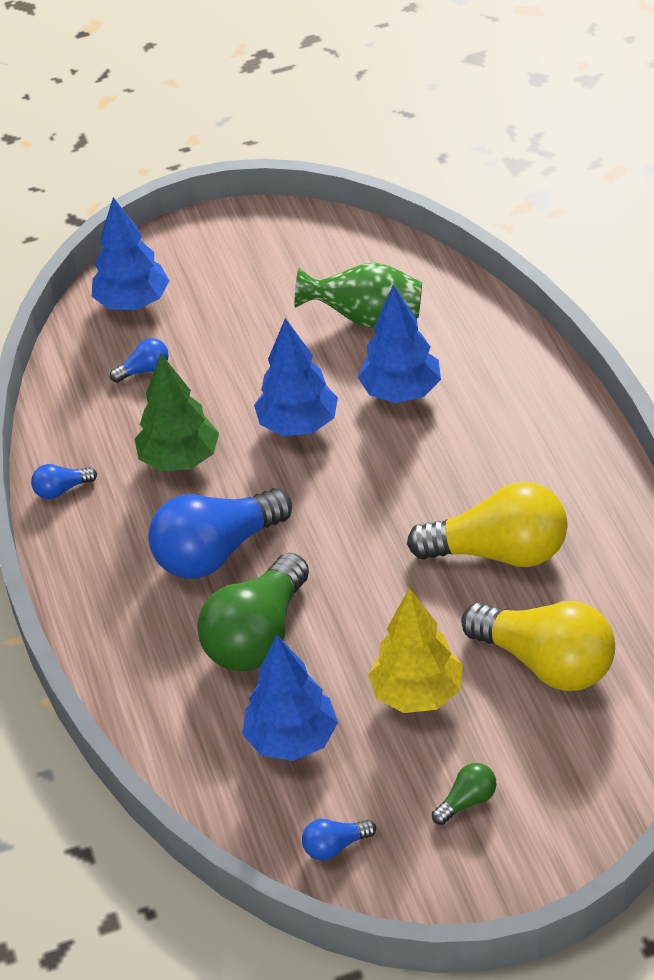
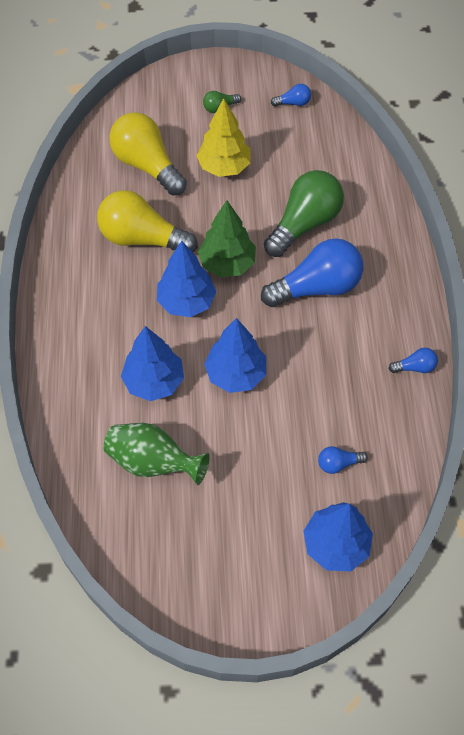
camera: 170 degrees left, 15 degrees up
green tree [135,354,219,471] -> green tree moved to [198,200,256,277]
blue tree [242,635,338,761] -> blue tree moved to [157,241,216,317]

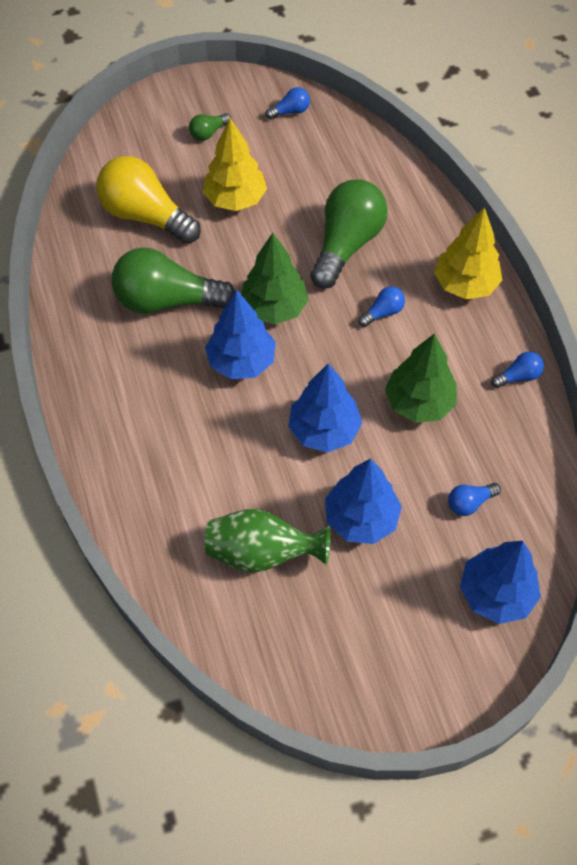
camera: 15 degrees left, 0 degrees up
yellow light bulb [97,190,198,252] -> green light bulb [112,247,235,314]
blue tree [121,326,184,401] -> blue tree moved to [325,459,402,544]
blue light bulb [261,238,363,307] -> blue light bulb [358,286,405,327], size x0.44
none -> green tree [385,333,457,423]
none -> yellow tree [434,207,502,300]

